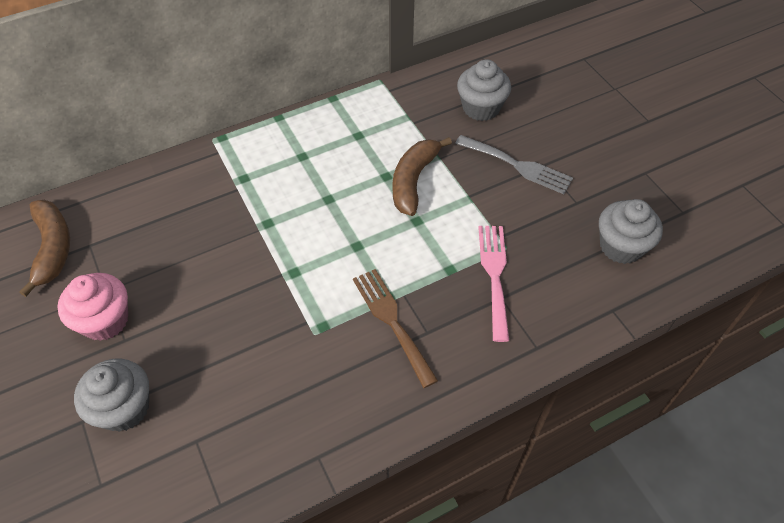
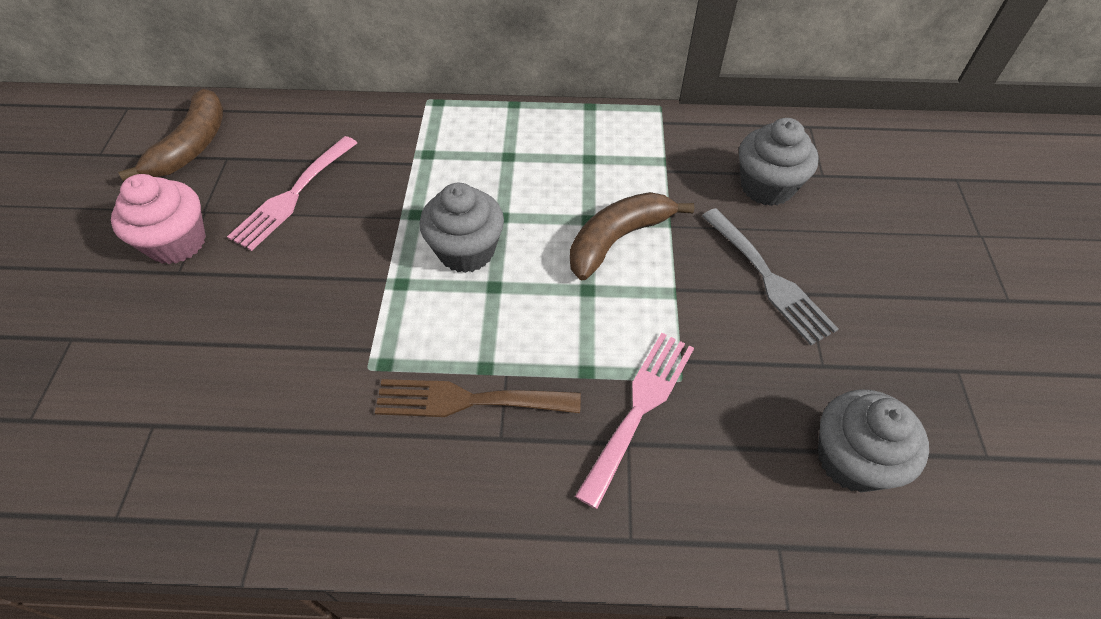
camera: 30 degrees right, 0 degrees up
grey cupcake [74,359,149,432] -> grey cupcake moved to [419,183,504,273]
brown fork [353,269,438,388] -> brown fork turned 90 degrees counterclockwise [375,379,581,417]
none -> pink fork [227,136,357,251]

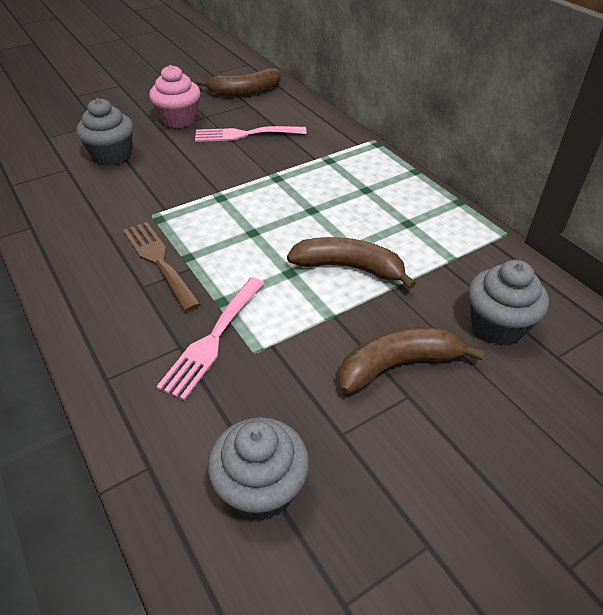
camera: 55 degrees right, 10 degrees down
grey cupcake [419,183,504,273] -> grey cupcake moved to [76,98,133,166]
pink fork [575,333,694,509] -> pink fork turned 120 degrees clockwise [156,277,265,400]
grey fork [702,208,839,345] -> brown banana [338,327,485,394]

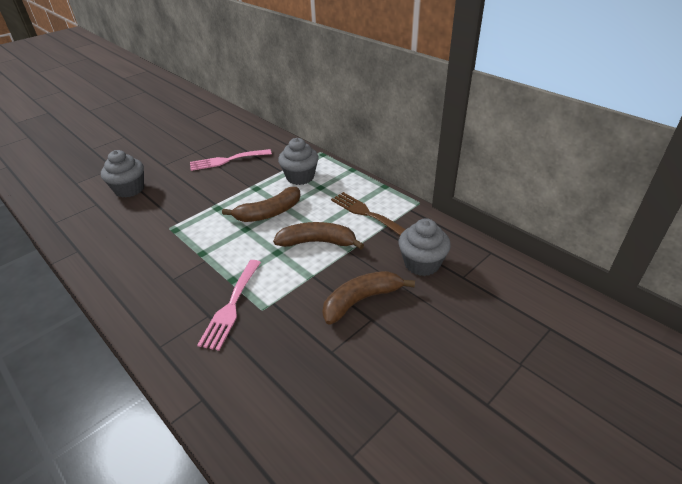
camera: 10 degrees left, 5 degrees down
brown fork [123,222,201,312] -> brown fork moved to [331,192,406,236]
pink cupcake [149,65,200,128] -> none
brown banana [196,68,281,97] -> brown banana moved to [222,187,301,222]
grey cupcake [208,417,309,521] -> grey cupcake moved to [278,138,319,185]

